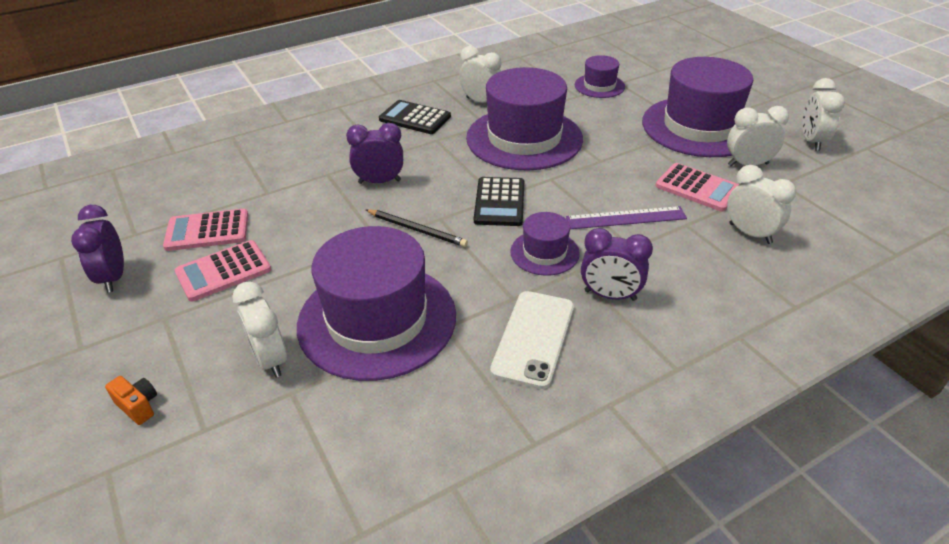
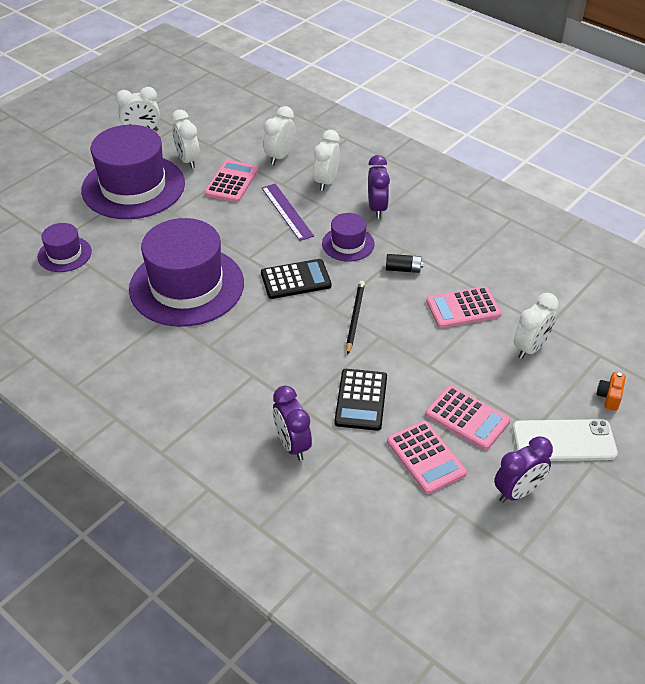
camera: 110 degrees left, 5 degrees up
purple hat [297,226,456,381] -> pink calculator [426,286,502,328]
purple clock [346,123,403,184] -> purple clock moved to [273,386,312,461]
black calculator [379,100,451,134] -> black calculator moved to [334,369,387,431]
white clock [459,46,502,103] -> white clock moved to [313,130,340,191]
white phone [490,291,574,389] -> white phone moved to [512,419,618,461]
none -> black battery [386,254,423,273]

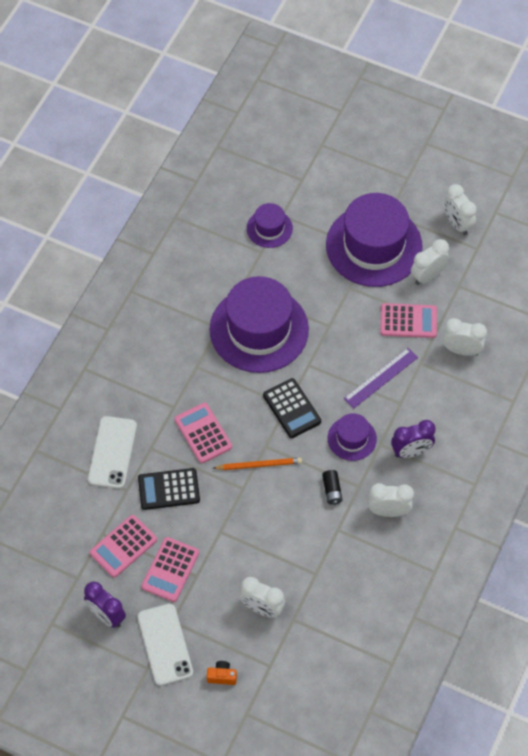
camera: 75 degrees right, 15 degrees up
purple clock [273,386,312,461] -> white phone [88,416,137,489]
white clock [313,130,340,191] -> white clock moved to [369,483,414,517]
black pencil [346,281,365,355] -> orange pencil [213,458,302,470]
pink calculator [426,286,502,328] -> pink calculator moved to [175,403,232,463]

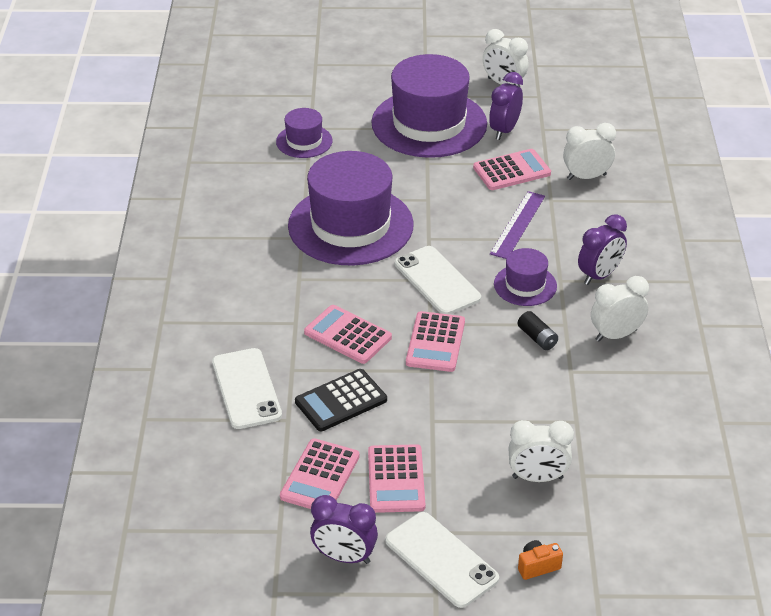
camera: 25 degrees left, 20 degrees down
orange pencil [213,458,302,470] -> pink calculator [406,311,465,372]
black calculator [263,378,321,438] -> white phone [395,246,481,315]
white clock [411,239,449,285] -> purple clock [489,72,523,140]

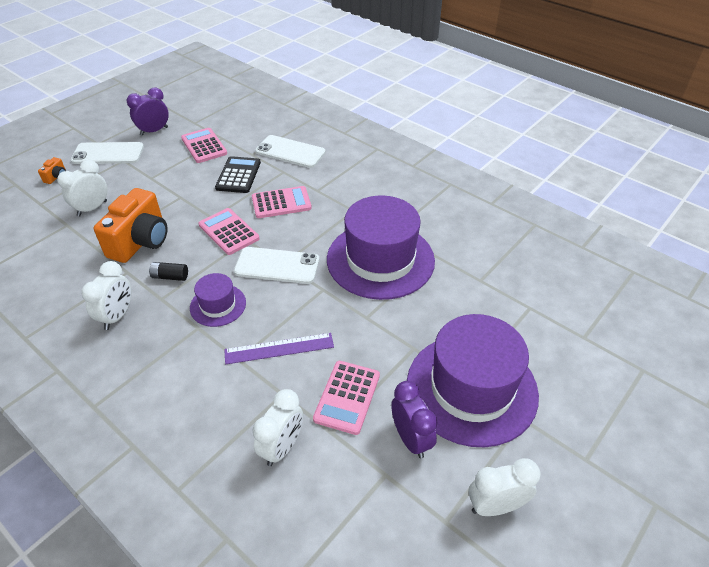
camera: 130 degrees right, 5 degrees up
purple hat [276,108,333,158] -> none
pink calculator [368,444,425,513] -> none
purple ruler [490,191,545,259] -> purple ruler turned 75 degrees counterclockwise [224,333,334,364]
purple clock [578,214,627,285] -> none
none -> orange camera [94,188,167,263]

